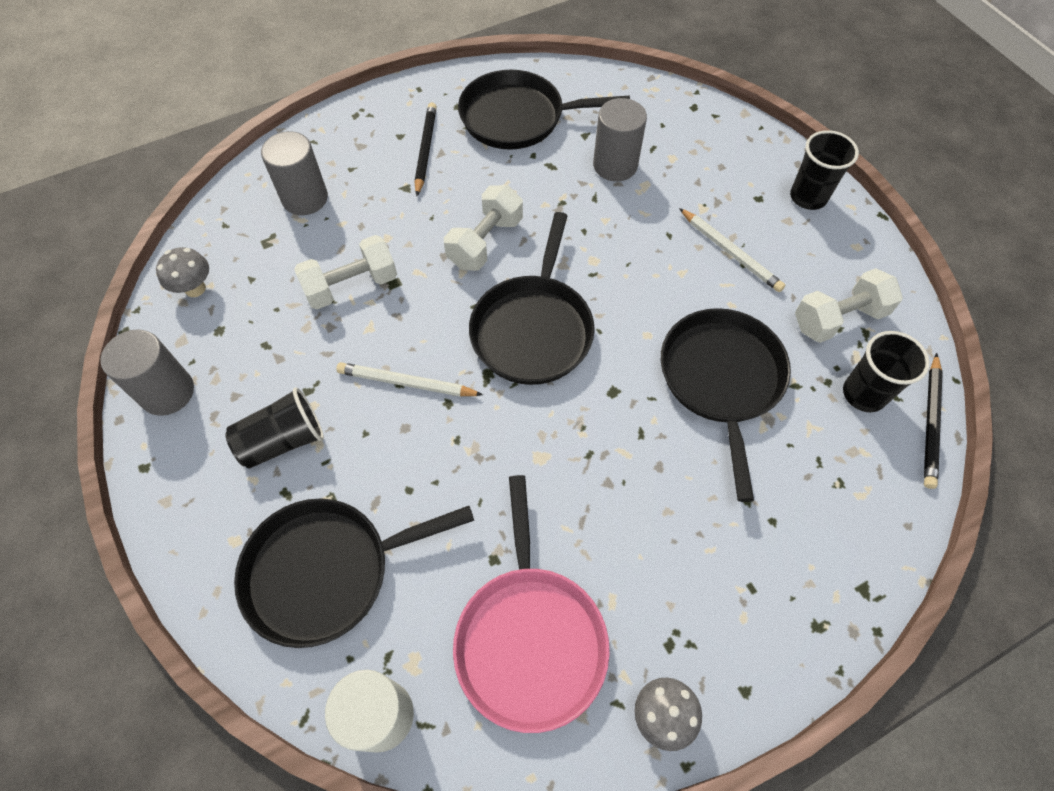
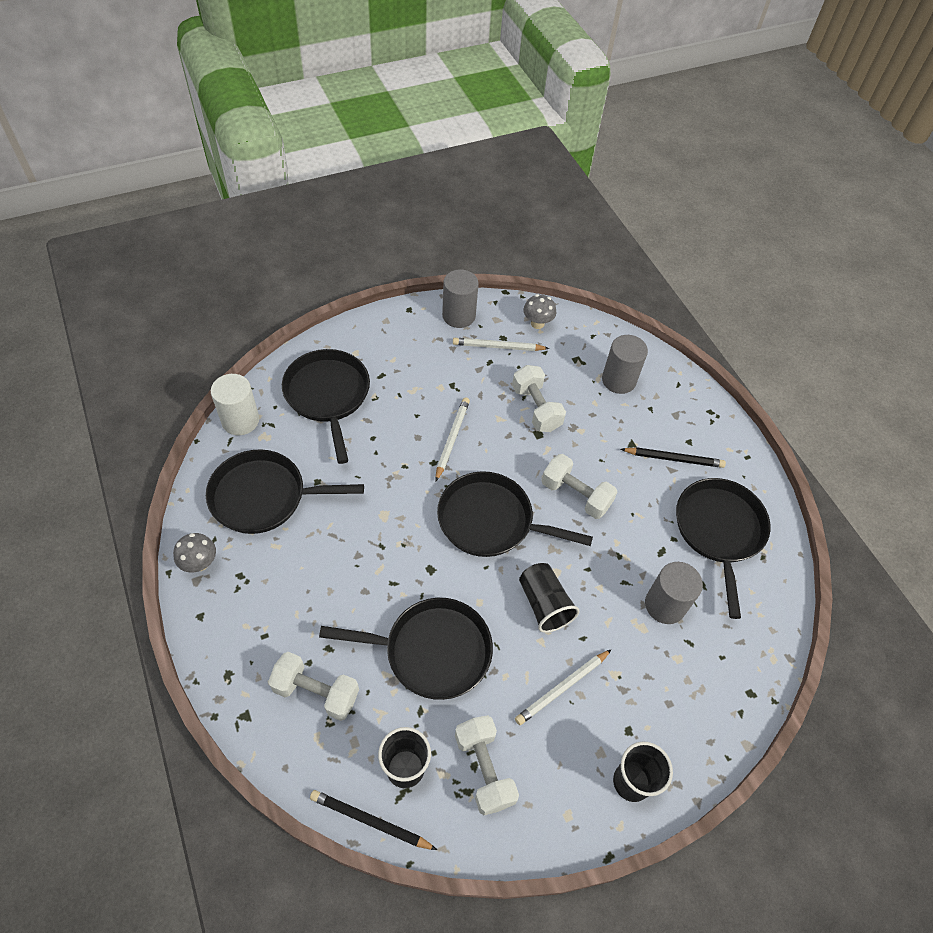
camera: 90 degrees right, 5 degrees down
black cup [225,387,324,468] -> black cup moved to [519,563,579,633]
pink pan [453,475,610,733] -> black pan [206,449,364,534]
none -> white dumbbell [268,652,359,721]
none -> white pencil [453,338,549,351]

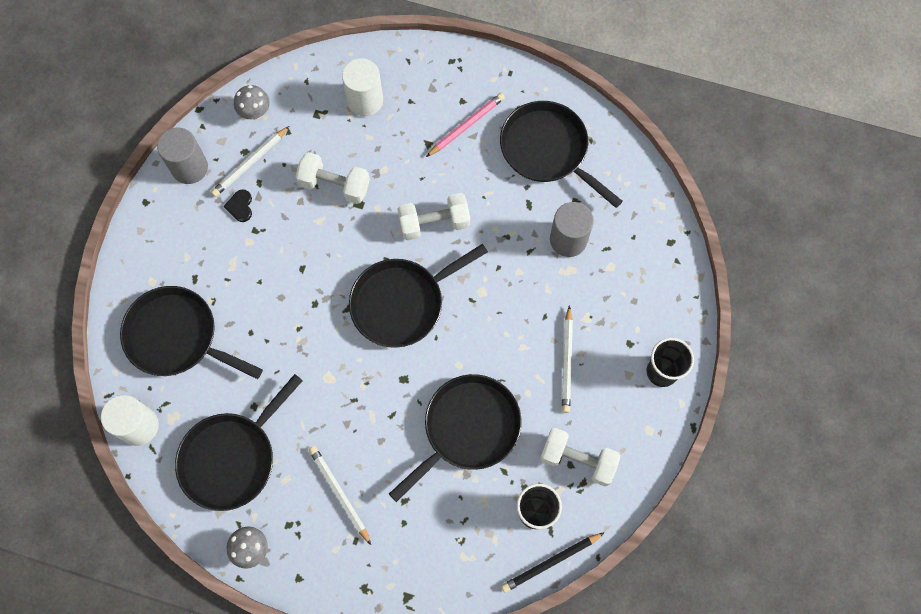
camera: 45 degrees left, 15 degrees up
white dumbbell [268,652,359,721] -> none
white pencil [435,397,470,482] -> white pencil moved to [309,446,371,545]
black cup [519,563,579,633] -> none
grey cylinder [602,335,648,394] -> white cylinder [342,58,383,116]
black pencil [621,447,726,468] -> pink pencil [426,93,505,157]
none -> black heart [224,189,252,222]

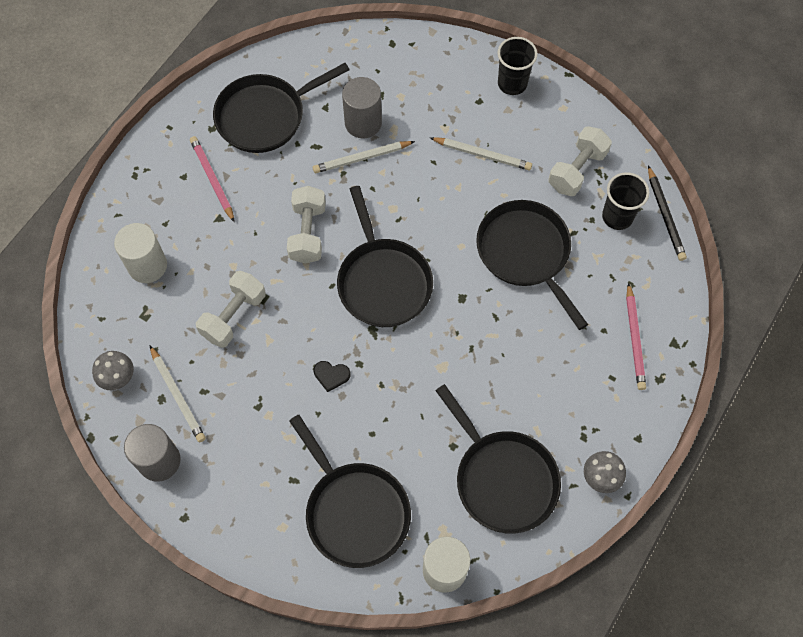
camera: 75 degrees left, 5 degrees down
black pan [120,286,263,379] -> black pan turned 75 degrees counterclockwise [289,415,411,568]
black heart [224,189,252,222] -> black heart moved to [314,361,350,392]
white pencil [309,446,371,545] -> white pencil moved to [313,141,415,173]
none -> pink pencil [626,282,646,390]

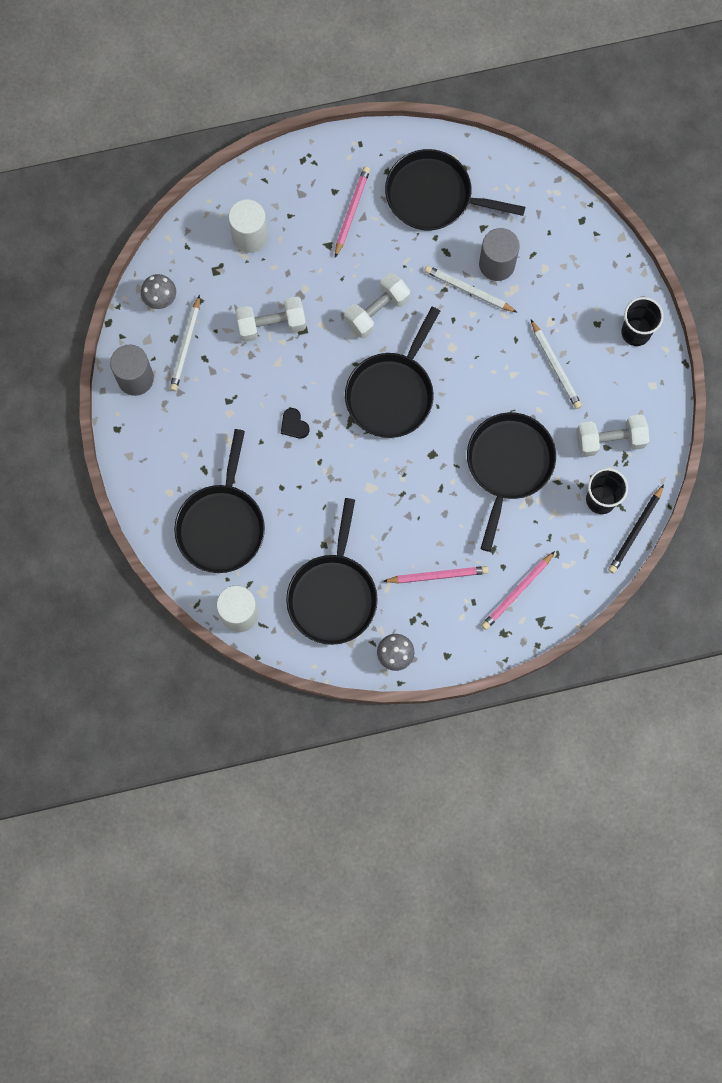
camera: 45 degrees right, 10 degrees up
none -> pink pencil [383,566,489,583]

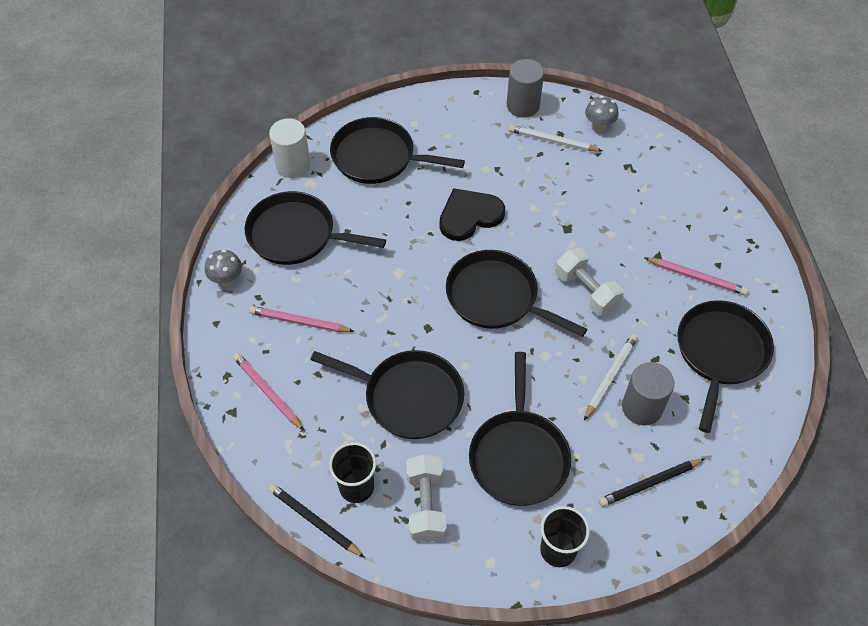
camera: 95 degrees right, 20 degrees down
white cylinder [228,199,268,253] -> none
white dumbbell [236,297,306,342] -> none
black heart [281,408,309,439] -> black heart [439,188,505,241], size x2.14
pink pencil [383,566,489,583] -> pink pencil turned 105 degrees clockwise [249,306,355,332]
white pencil [531,320,582,409] -> black pan [469,352,571,506]
none -> black pencil [598,458,705,507]

